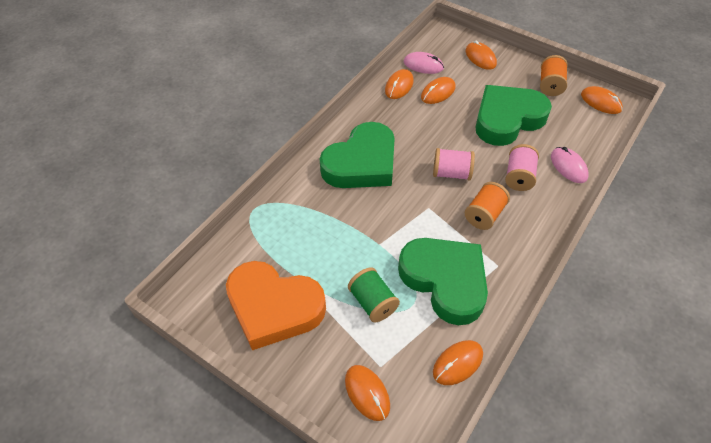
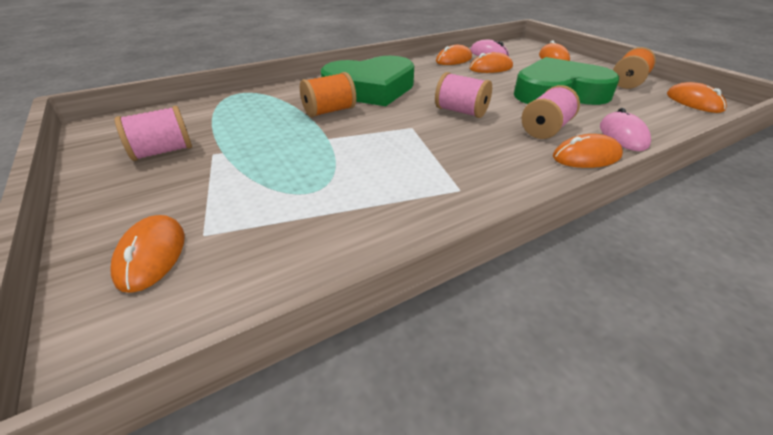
camera: 25 degrees right, 15 degrees down
orange heart [226,261,326,350] -> pink spool [115,106,192,161]
green spool [348,267,400,322] -> none
green heart [398,238,488,325] -> none
orange mouse [433,340,483,385] -> orange mouse moved to [553,134,623,168]
orange spool [465,182,510,230] -> orange spool moved to [300,72,356,117]

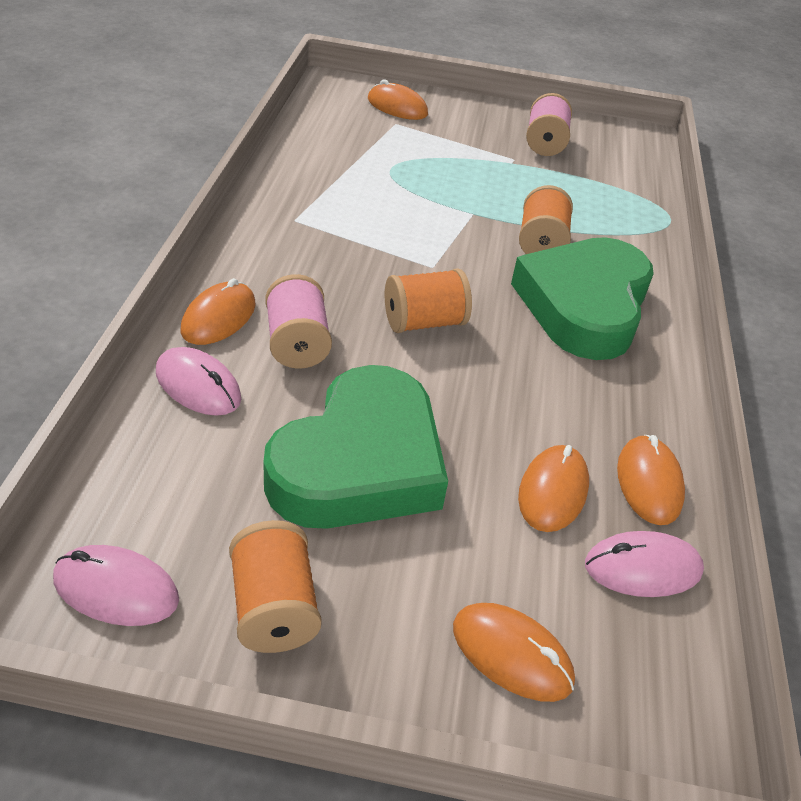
camera: 125 degrees right, 5 degrees up
pink spool [435,72,492,118] -> orange spool [385,268,472,333]
orange mouse [667,82,727,113] -> pink mouse [53,545,179,626]

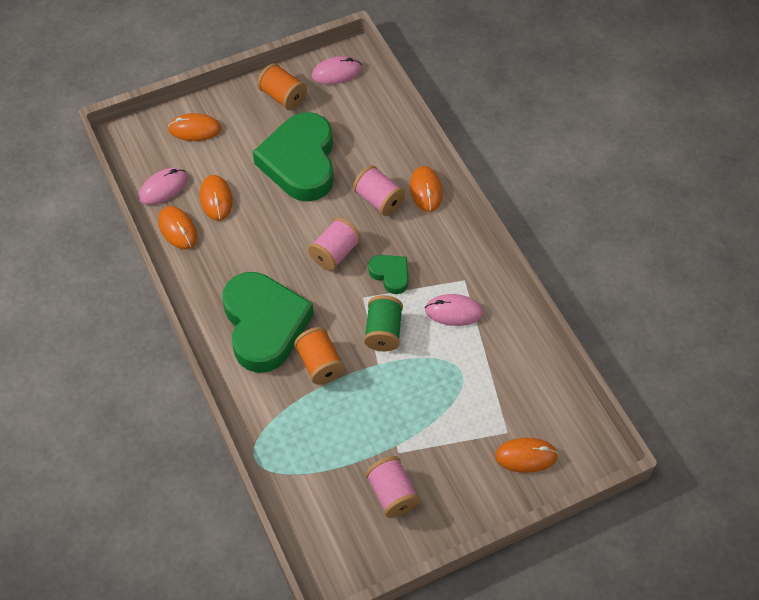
camera: 150 degrees right, 15 degrees up
pink mouse [156,347,241,416] -> pink mouse moved to [425,294,483,326]
orange spool [385,268,472,333] -> pink spool [308,217,361,271]
none -> green spool [364,295,403,351]
none -> green heart [368,255,408,294]

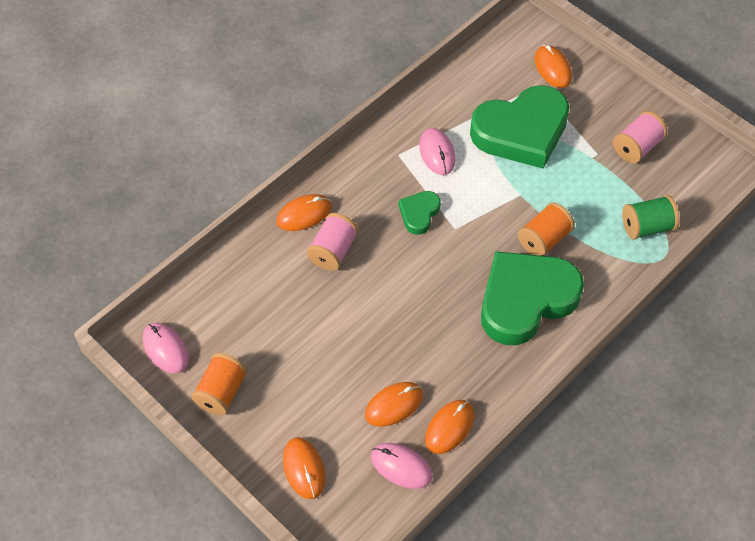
camera: 110 degrees left, 0 degrees up
green heart [253,112,334,202] -> green heart moved to [470,85,570,169]
pink spool [308,217,361,271] -> none
green spool [364,295,403,351] -> green spool moved to [622,195,679,239]

